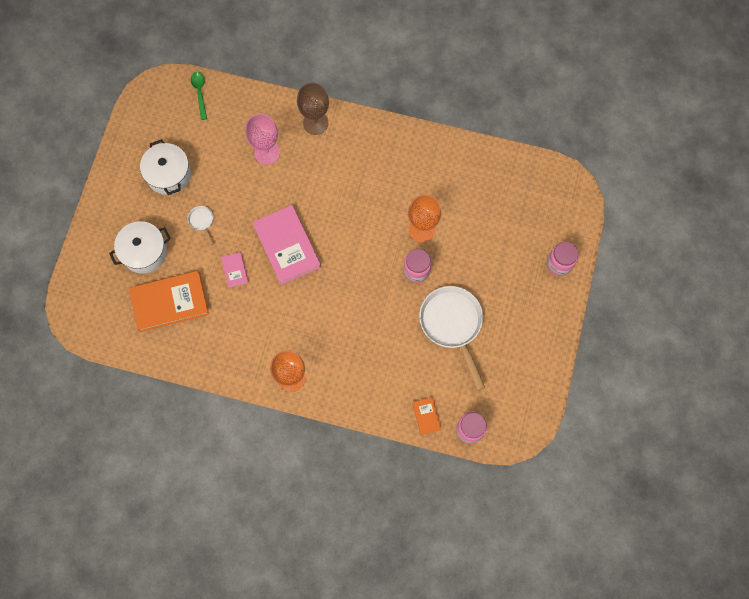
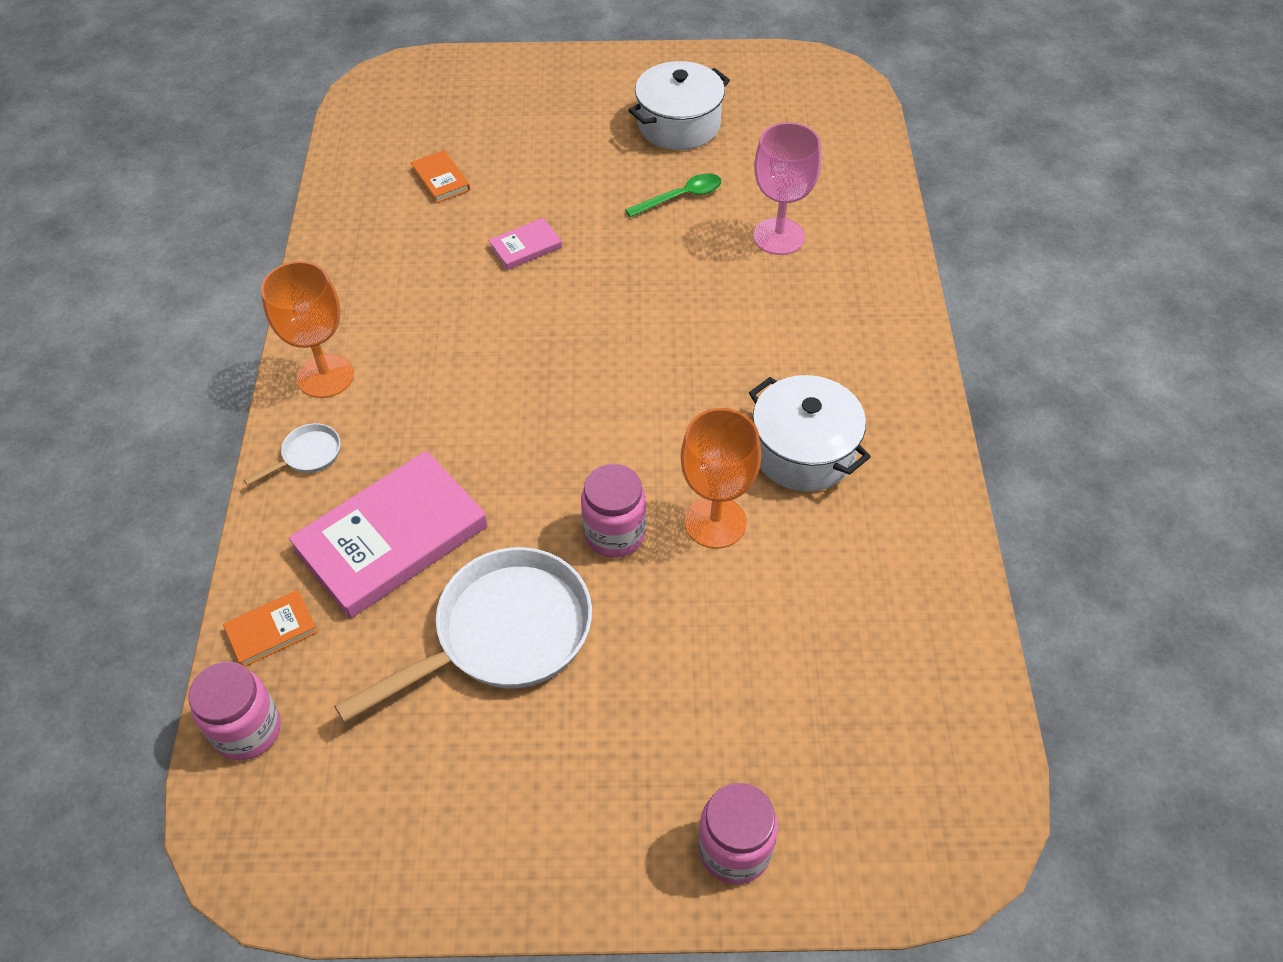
camera: 75 degrees right, 20 degrees down
white pot [109,221,171,274] -> white pot moved to [749,375,871,491]
orange book [129,271,209,332] -> orange book [410,150,470,203], size x0.46
white pan [188,206,214,246] -> white pan moved to [244,423,340,485]
green spoon [191,72,207,120] -> green spoon moved to [625,173,722,217]
pink book [252,205,321,285] -> pink book moved to [289,451,488,619]
brown goblet [297,83,329,135] -> none

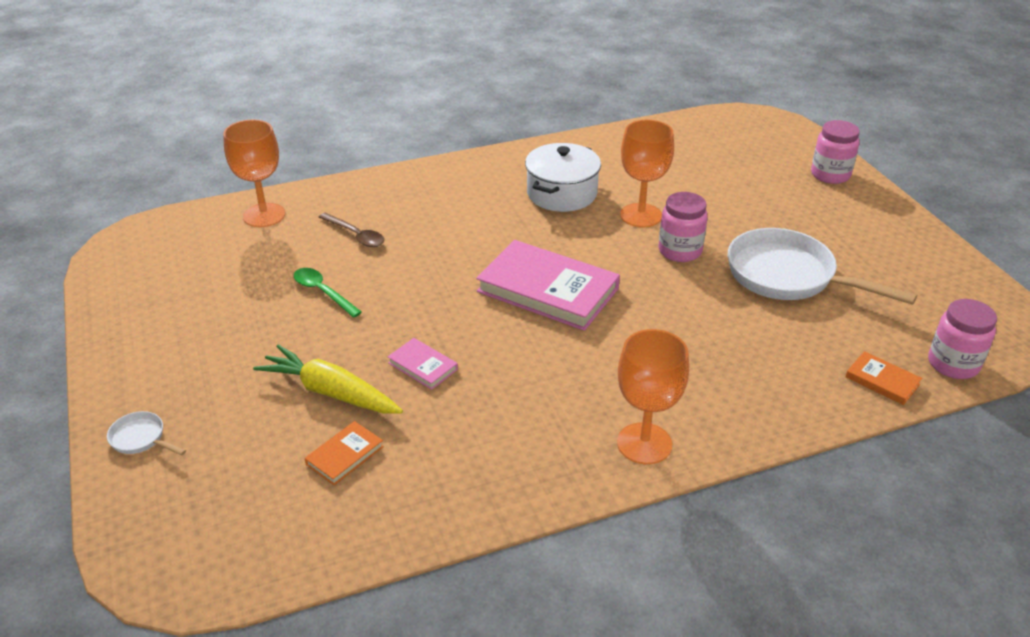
camera: 110 degrees left, 15 degrees down
white pan [244,423,340,485] -> white pan moved to [107,411,186,456]
pink book [289,451,488,619] -> pink book moved to [476,240,620,331]
white pot [628,61,730,150] -> none
pink goblet [753,122,821,255] -> brown spoon [319,213,384,247]
none -> orange goblet [223,119,285,227]
none -> yellow carrot [253,345,403,413]

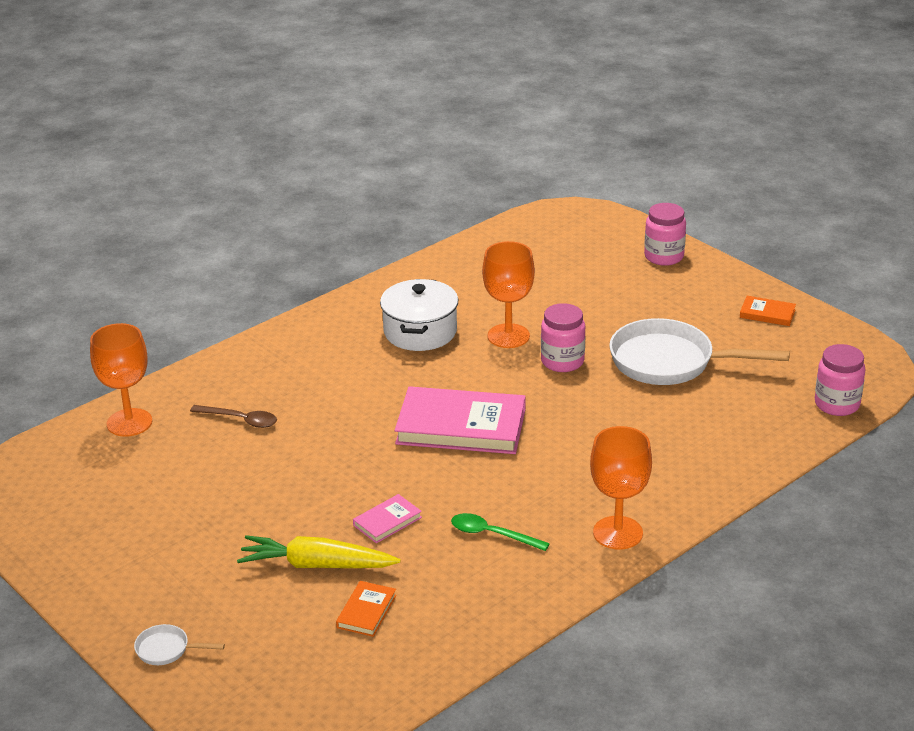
camera: 20 degrees left, 5 degrees down
green spoon [294,268,362,318] -> green spoon moved to [451,513,550,551]
pink book [388,338,458,390] -> pink book turned 60 degrees counterclockwise [353,494,422,543]
orange book [845,351,922,405] -> orange book moved to [740,296,796,326]

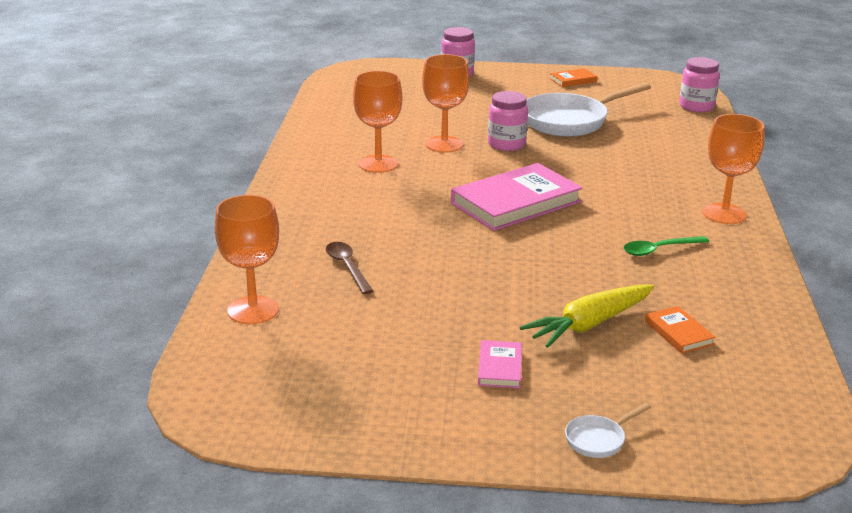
camera: 45 degrees left, 5 degrees down
brown spoon [190,405,277,428] -> brown spoon turned 90 degrees counterclockwise [326,242,373,294]
pink book [353,494,422,543] -> pink book moved to [478,340,522,388]
white pot [380,279,458,351] -> orange goblet [353,71,402,173]

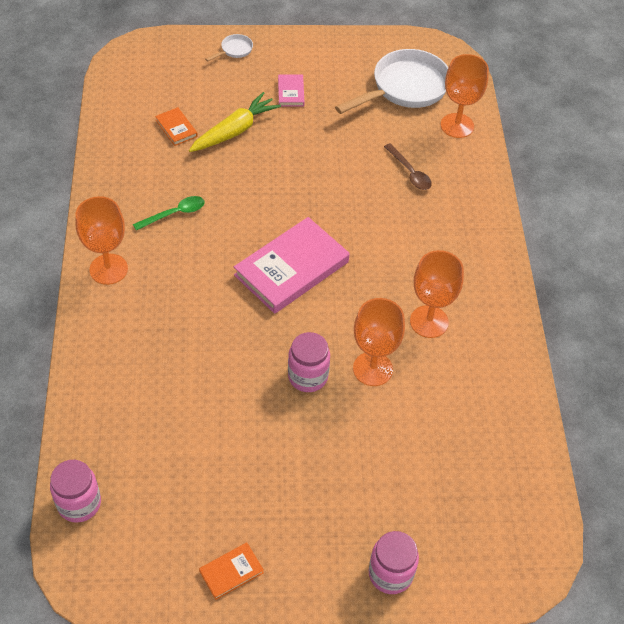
camera: 170 degrees right, 25 degrees up
white pan [526,83,651,137] -> white pan moved to [335,49,448,114]

